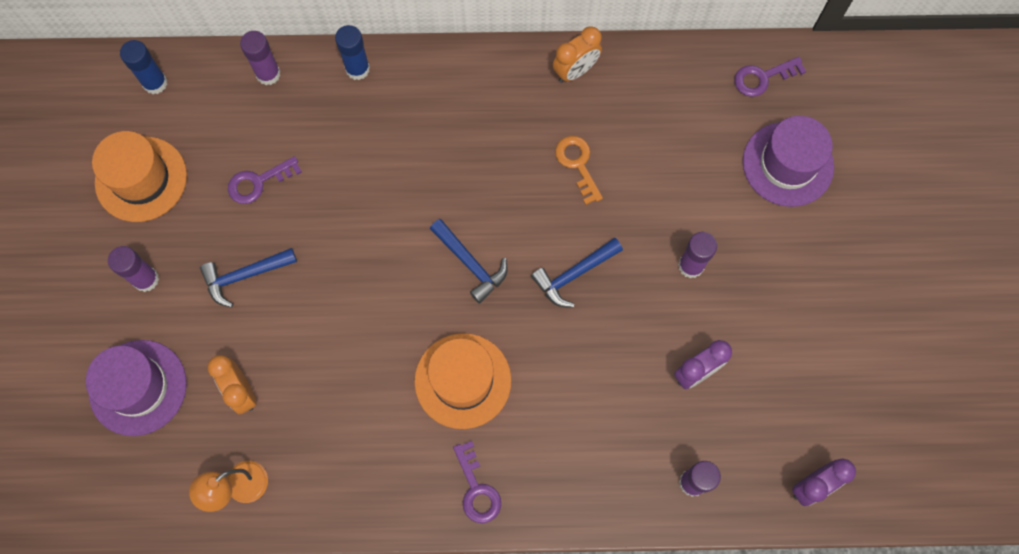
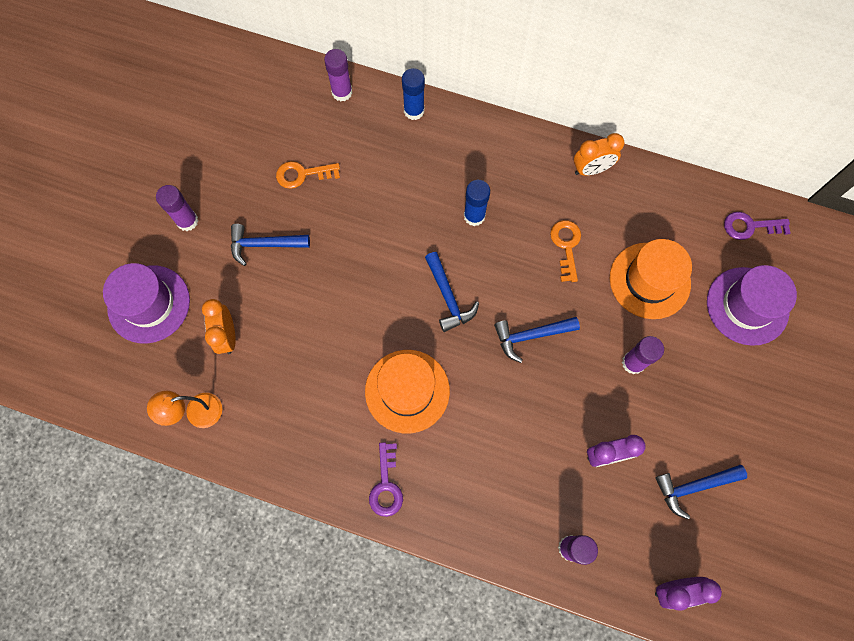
camera: 20 degrees right, 0 degrees up
orange hat [92,131,187,222] -> orange hat moved to [610,239,692,319]
blue glue stick [120,40,168,94] -> blue glue stick moved to [464,180,490,226]
purple key [228,156,302,204] -> orange key [276,161,340,189]
none -> blue hammer [655,465,747,520]

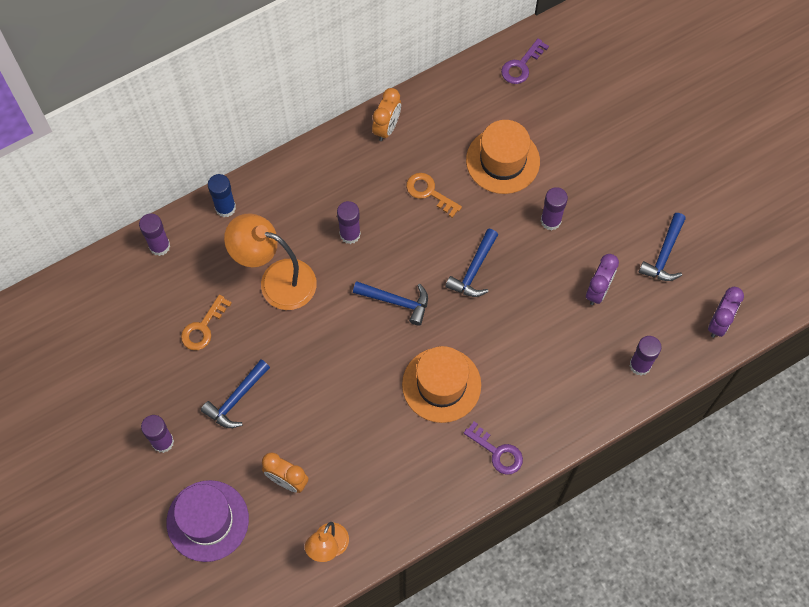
camera: 50 degrees left, 5 degrees down
blue glue stick [464,180,490,226] -> purple glue stick [337,201,361,244]
purple hat [707,265,797,346] -> none
none -> orange lamp [224,213,317,310]

